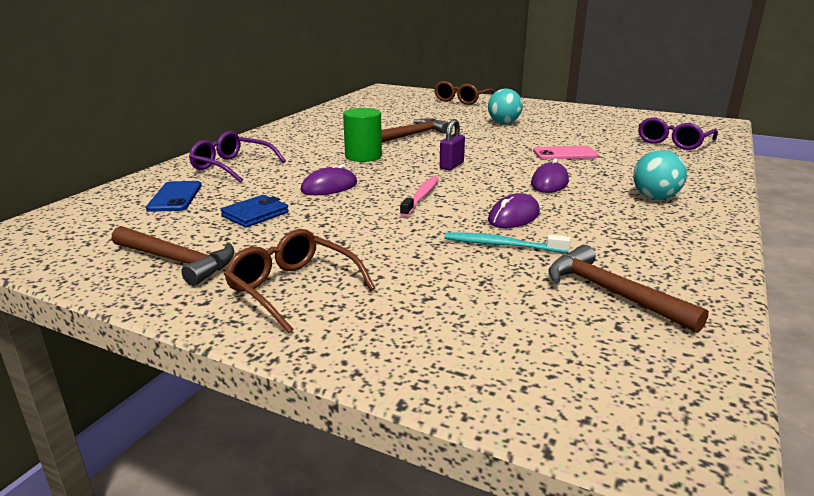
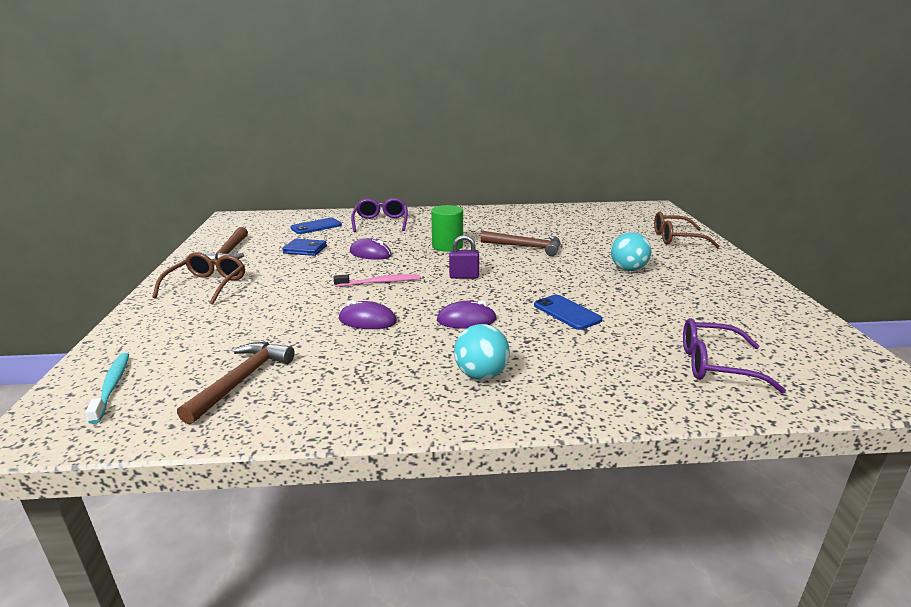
camera: 60 degrees right, 0 degrees up
turquoise toothbrush [444,232,571,253] -> turquoise toothbrush moved to [85,353,129,424]
pink phone [533,146,599,159] -> blue phone [534,295,602,330]

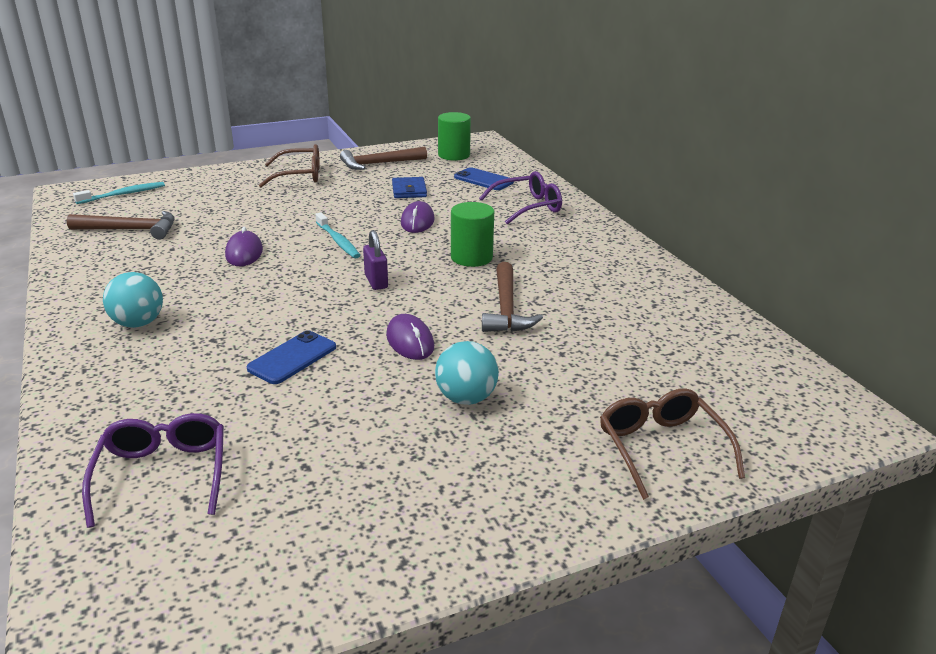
camera: 70 degrees right, 5 degrees up
pink toothbrush [333,274,420,287] -> turquoise toothbrush [315,213,361,258]
purple mouse [437,301,497,329] -> purple mouse moved to [386,314,434,360]
none -> green cylinder [438,112,471,161]

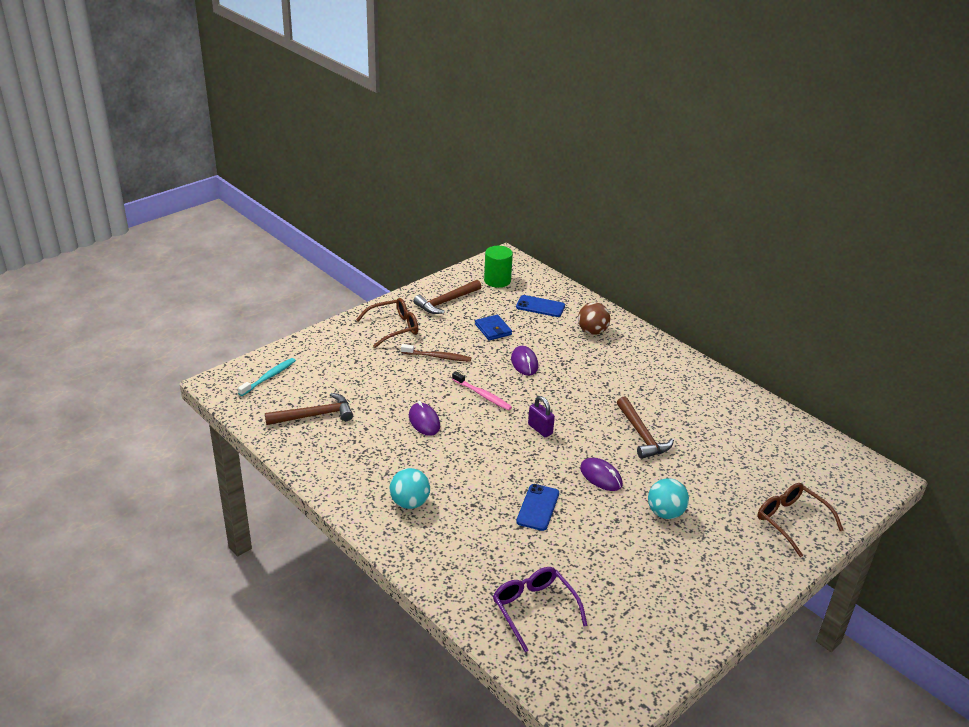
camera: 20 degrees left, 5 degrees up
turquoise toothbrush [315,213,361,258] -> pink toothbrush [452,371,512,411]
green cylinder [451,202,494,267] -> none
purple glasses [479,171,562,224] -> brown ball [578,302,610,335]
none -> brown toothbrush [401,344,471,362]

